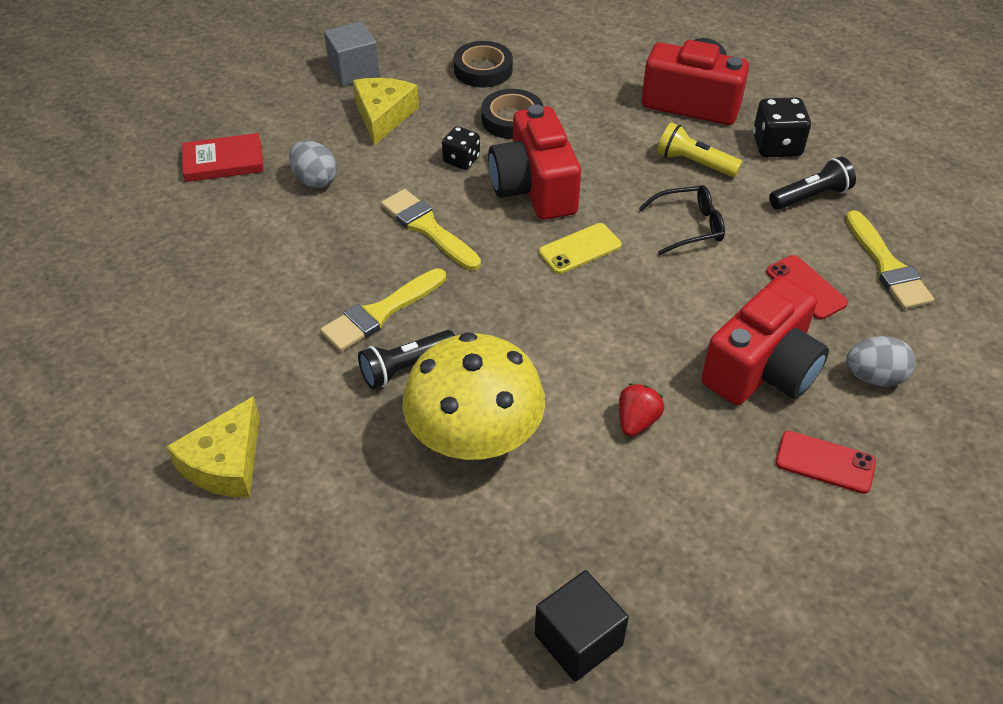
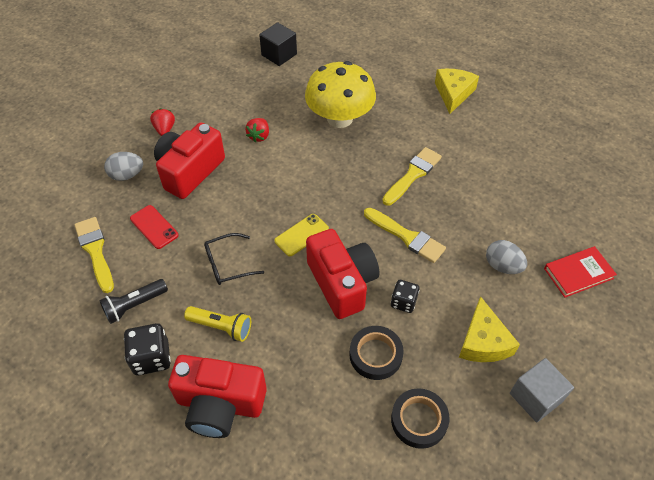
camera: 170 degrees right, 5 degrees up
black flashlight [358,330,455,389] -> none
red phone [776,431,876,494] -> red strawberry [150,108,175,136]

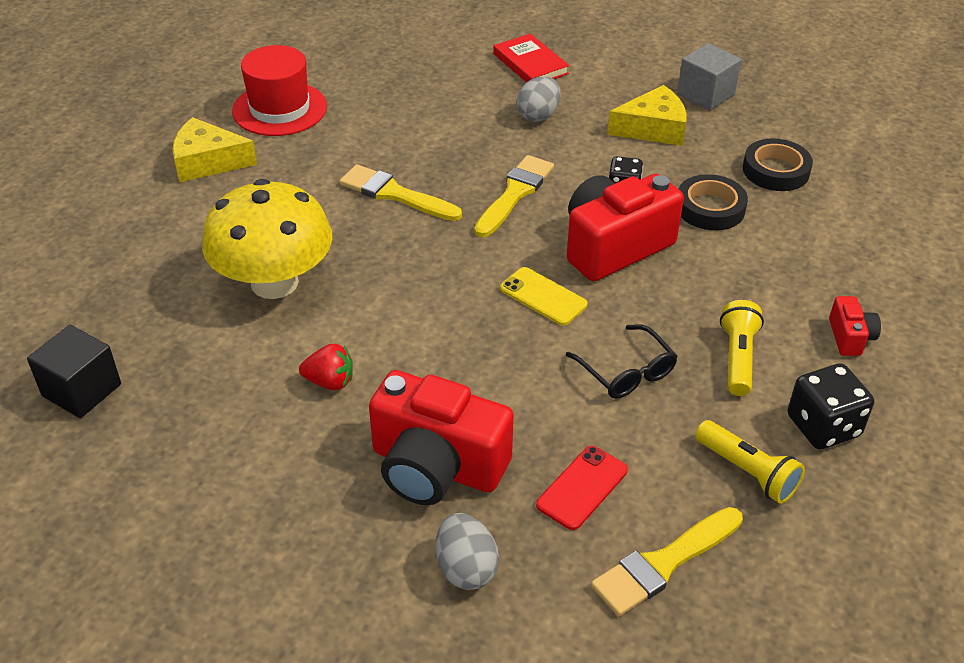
camera: 100 degrees left, 10 degrees down
black flashlight [99,279,168,324] -> yellow flashlight [695,420,805,504]
red strawberry [150,108,175,136] -> none
red camera [168,355,267,438] -> red camera [829,296,881,356], size x0.46
none -> red hat [232,45,327,136]

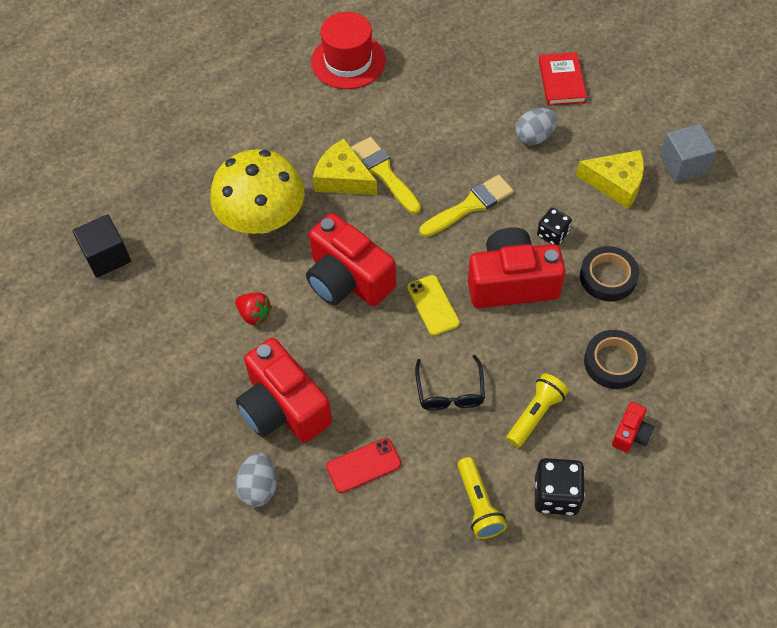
camera: 30 degrees right, 15 degrees up
yellow cheese [172,117,257,182] -> yellow cheese moved to [313,139,378,195]
yellow brush [591,507,743,616] -> none
black tape [743,138,813,191] -> black tape moved to [584,330,646,389]
none -> red camera [306,213,396,306]

